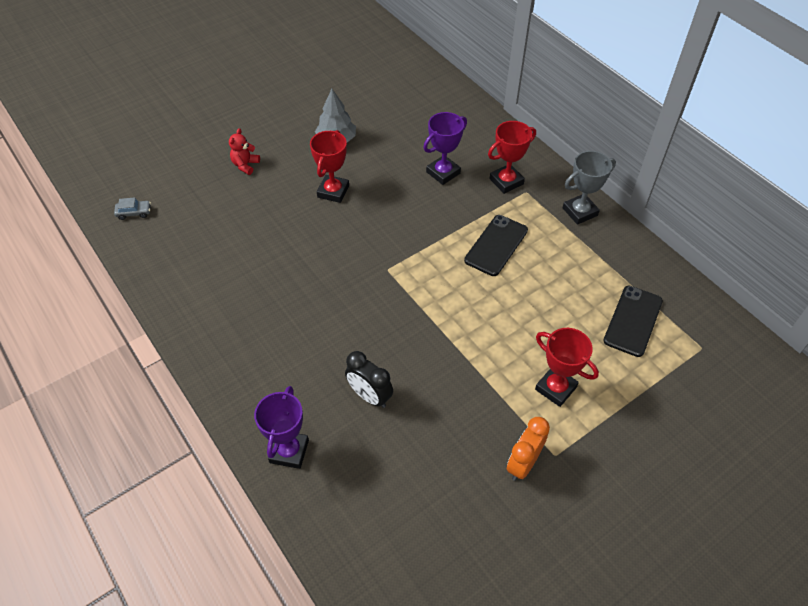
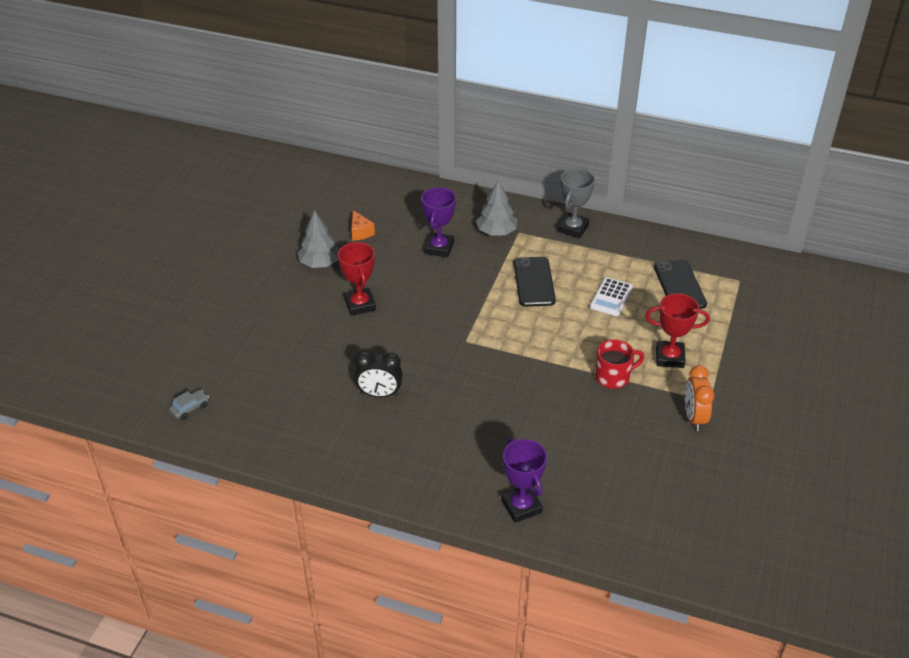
camera: 35 degrees left, 10 degrees down
red teddy bear [229,128,260,175] -> none
black clock [345,351,393,408] -> black clock moved to [355,351,403,397]
red trophy [488,121,536,194] -> grey tree [476,179,518,236]
none -> orange cheese [351,210,375,241]
none -> white calculator [590,277,633,316]
none -> red mug [595,339,645,389]

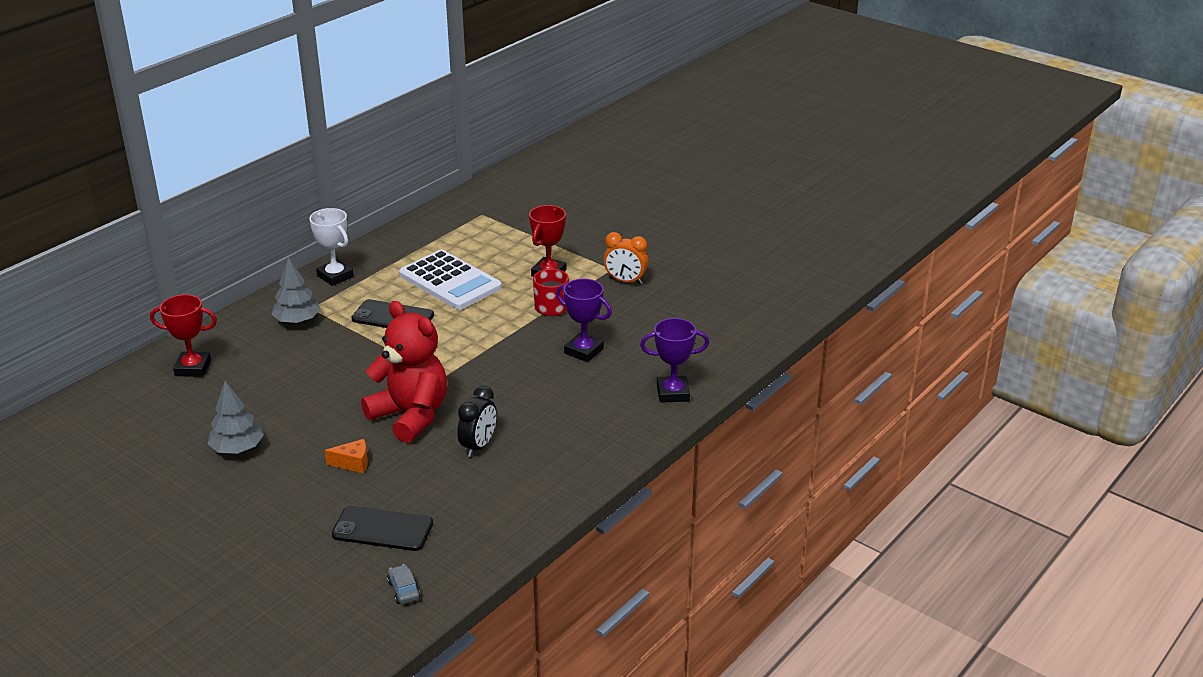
camera: 70 degrees left, 10 degrees down
red trophy [338,242,376,316] -> red trophy moved to [150,294,217,377]
orange cheese [351,210,375,241] -> orange cheese moved to [325,439,368,473]
purple trophy [421,187,456,257] -> purple trophy moved to [556,279,612,362]
grey trophy [558,168,595,239] -> white trophy [309,208,354,286]
white calculator [590,277,633,316] -> white calculator [399,250,502,310], size x1.90
black phone [654,260,707,309] -> black phone moved to [332,506,433,551]
none -> red teddy bear [361,301,447,443]

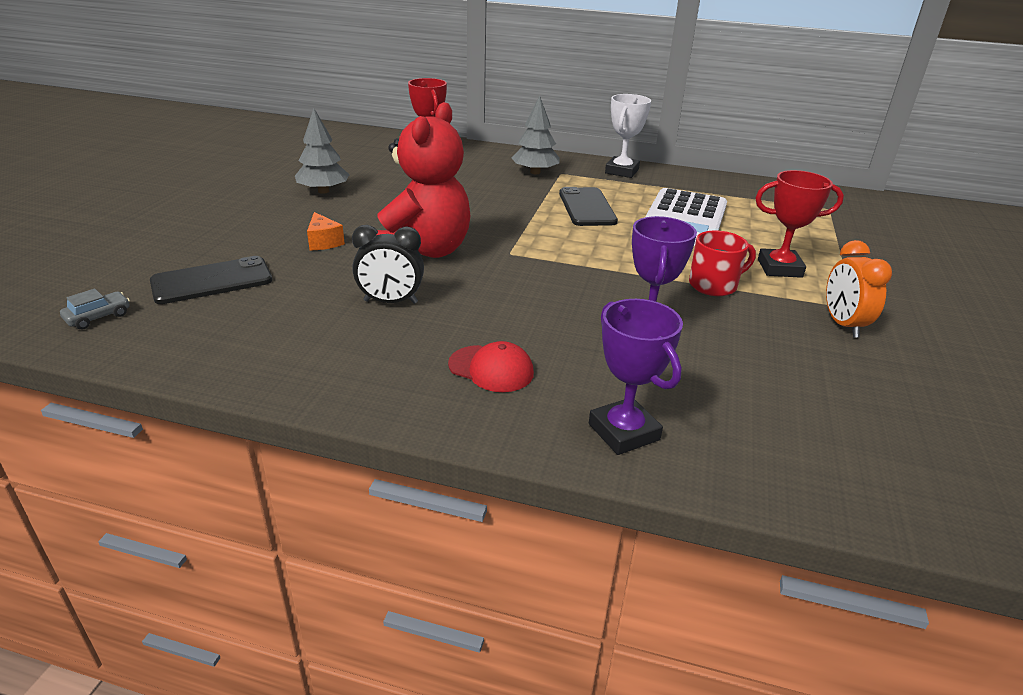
camera: 65 degrees right, 0 degrees up
black phone [332,506,433,551] -> black phone turned 75 degrees clockwise [150,256,272,304]
none -> red cap [448,341,534,392]

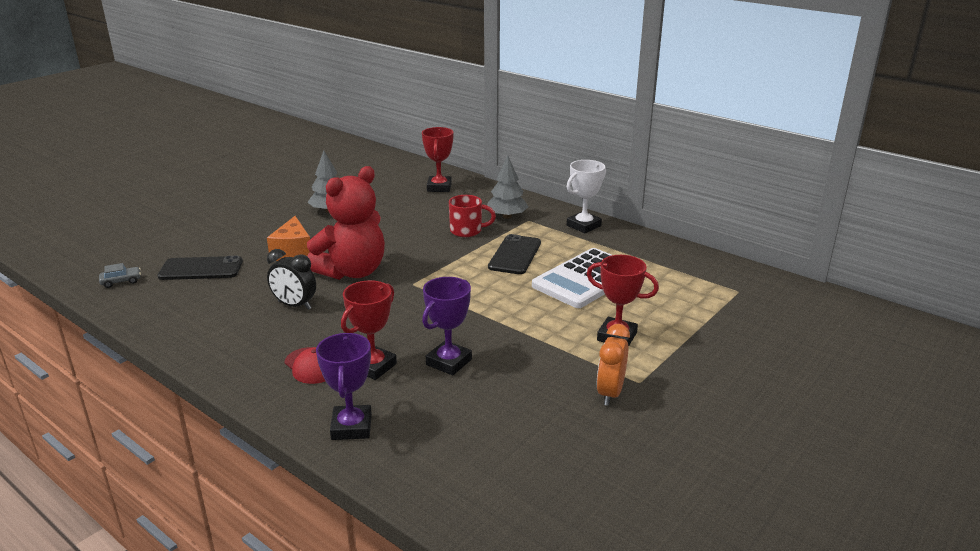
camera: 25 degrees right, 5 degrees down
orange cheese [307,212,345,250] -> orange cheese [267,216,310,261], size x1.58
red mug [689,230,756,296] -> red mug moved to [449,195,496,237]
none -> red trophy [341,280,397,380]

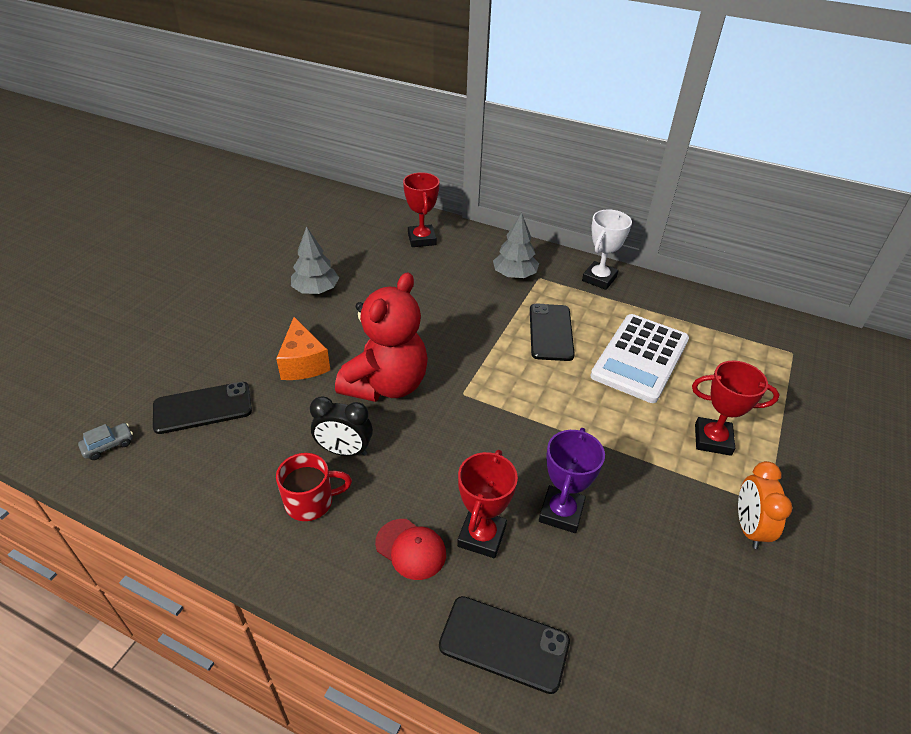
camera: 15 degrees left, 15 degrees up
purple trophy [316,333,372,440] -> black phone [439,596,570,694]
red mug [449,195,496,237] -> red mug moved to [276,453,352,521]

